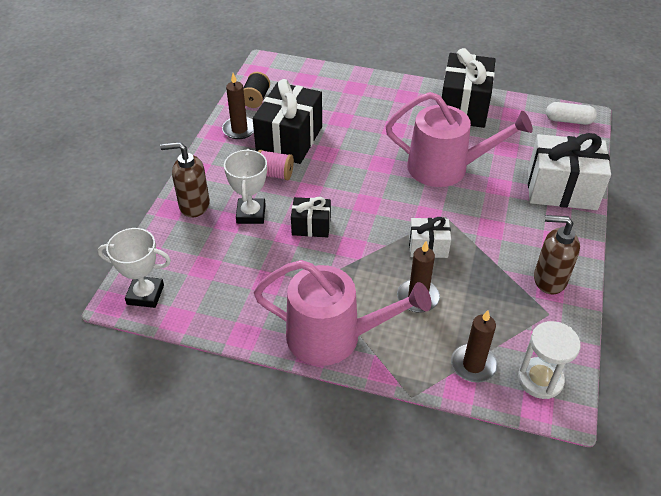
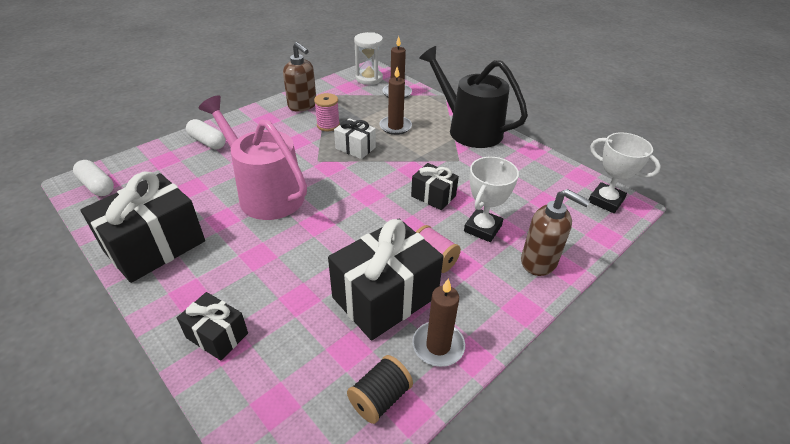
camera: 150 degrees left, 5 degrees down
pink watering can [253,260,431,366] -> black watering can [419,46,528,148]
white gift [528,133,611,210] -> white capsule [186,119,226,149]
none -> black gift [177,292,248,361]
none -> pink spool [314,93,340,131]

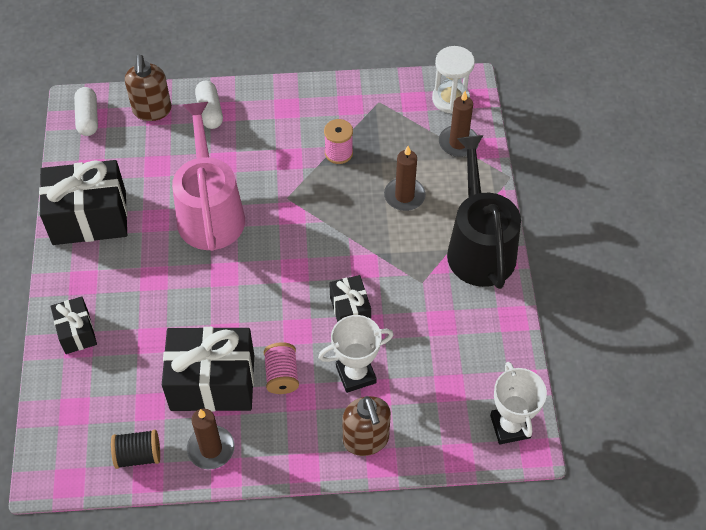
camera: 40 degrees right, 15 degrees up
brown soap dispenser [283,42,316,112] -> brown soap dispenser moved to [125,55,172,121]
white gift [334,118,376,159] -> none

